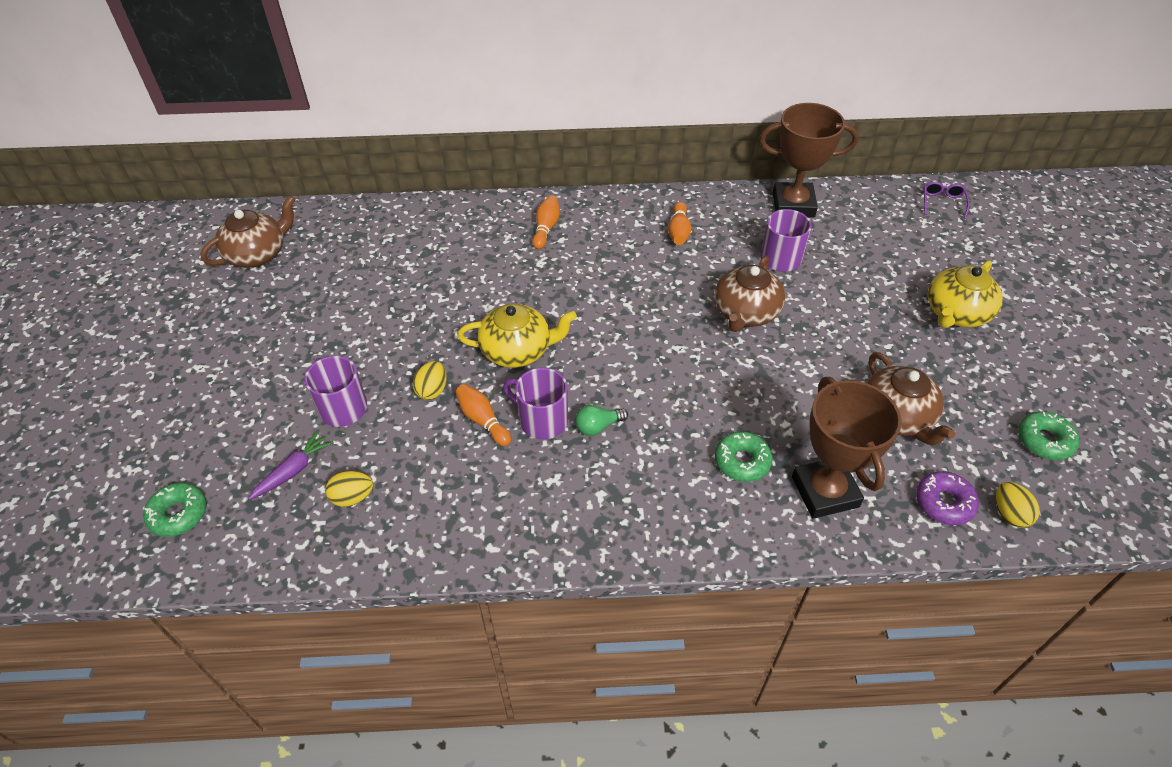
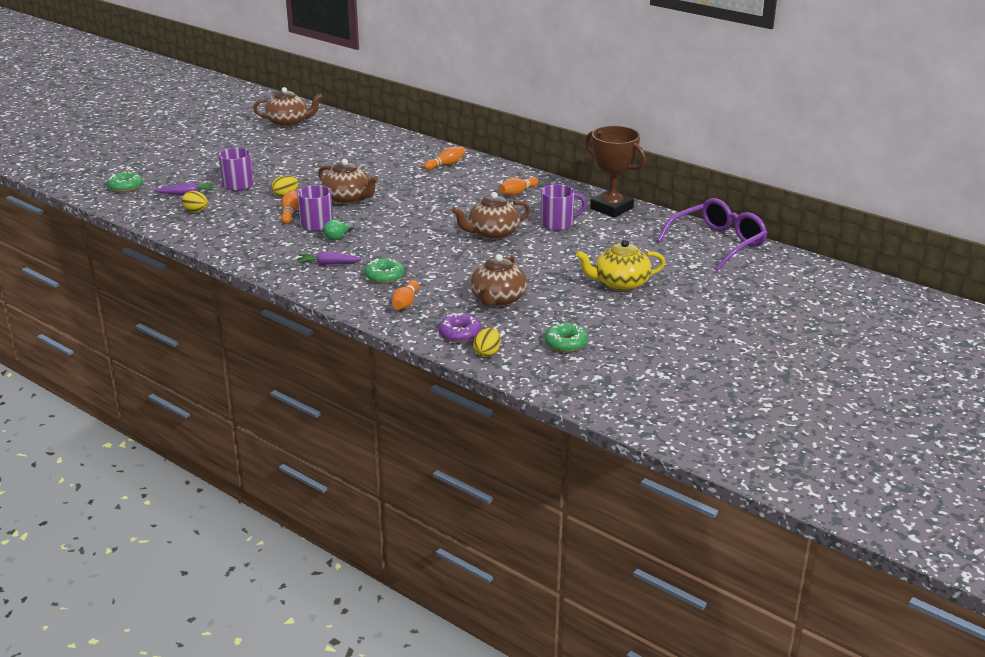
camera: 40 degrees right, 20 degrees down
yellow teapot [457,303,577,368] -> brown teapot [318,159,378,205]
green light bulb [575,405,628,436] -> green light bulb turned 75 degrees counterclockwise [324,220,354,241]
brown trophy [792,377,902,519] -> orange bowling pin [392,280,419,310]
purple glasses [923,182,970,219] -> purple glasses [657,198,768,271], size x2.40
none -> purple carrot [297,252,363,265]

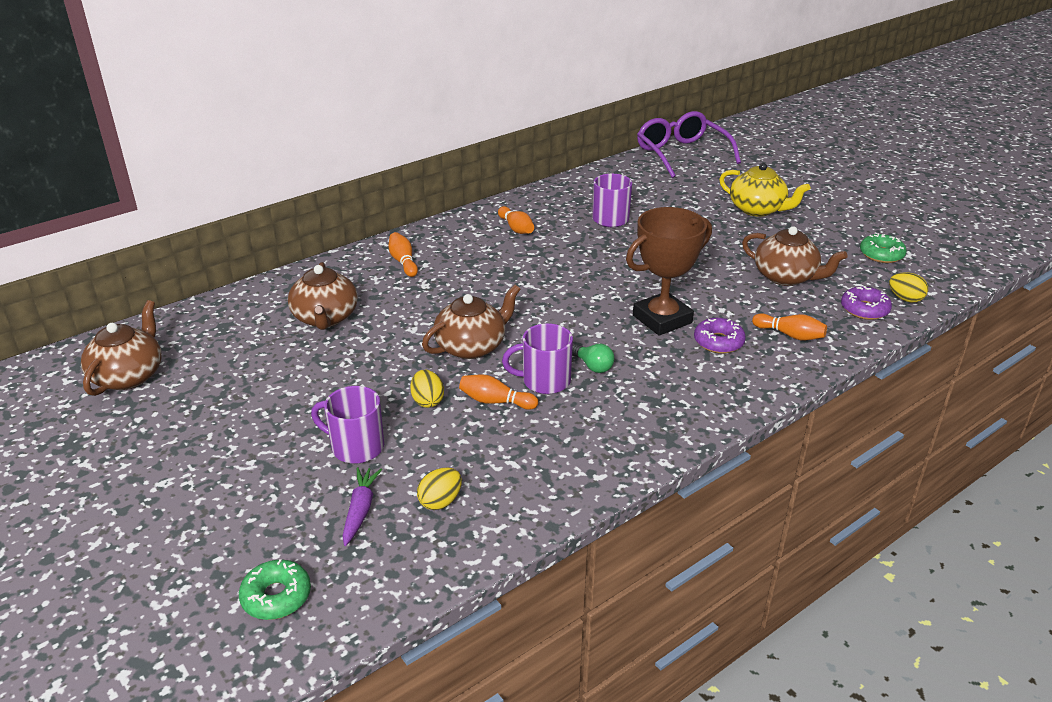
camera: 75 degrees left, 5 degrees up
purple carrot [297,252,363,265] -> none
green donut [365,258,404,284] -> purple donut [694,318,746,354]
brown teapot [451,192,530,240] -> brown teapot moved to [288,262,358,330]
yellow teapot [576,240,666,291] -> yellow teapot turned 60 degrees counterclockwise [719,163,810,217]
brown trophy [585,126,646,218] -> brown trophy moved to [626,207,712,336]

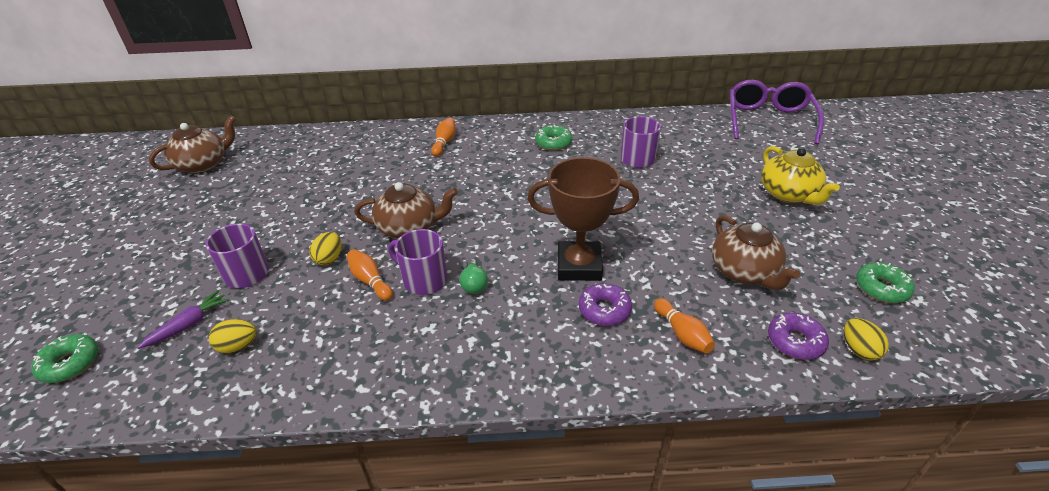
camera: 35 degrees right, 5 degrees up
brown teapot [288,262,358,330] -> none
orange bowling pin [498,206,534,234] -> green donut [535,125,572,150]

